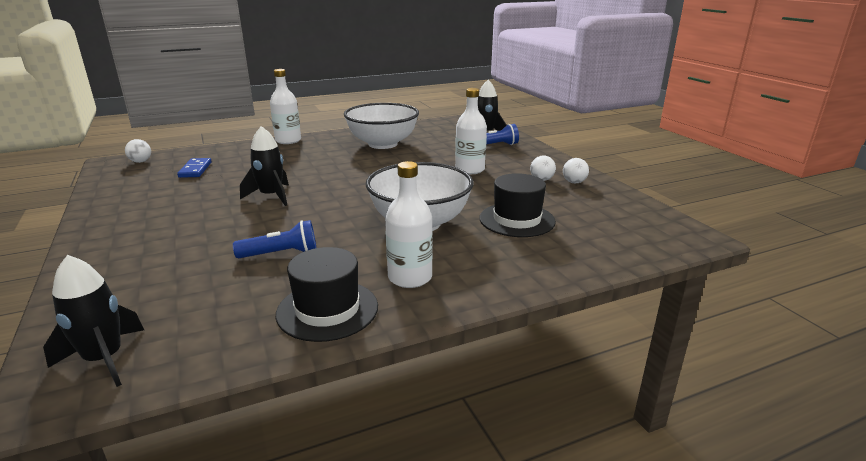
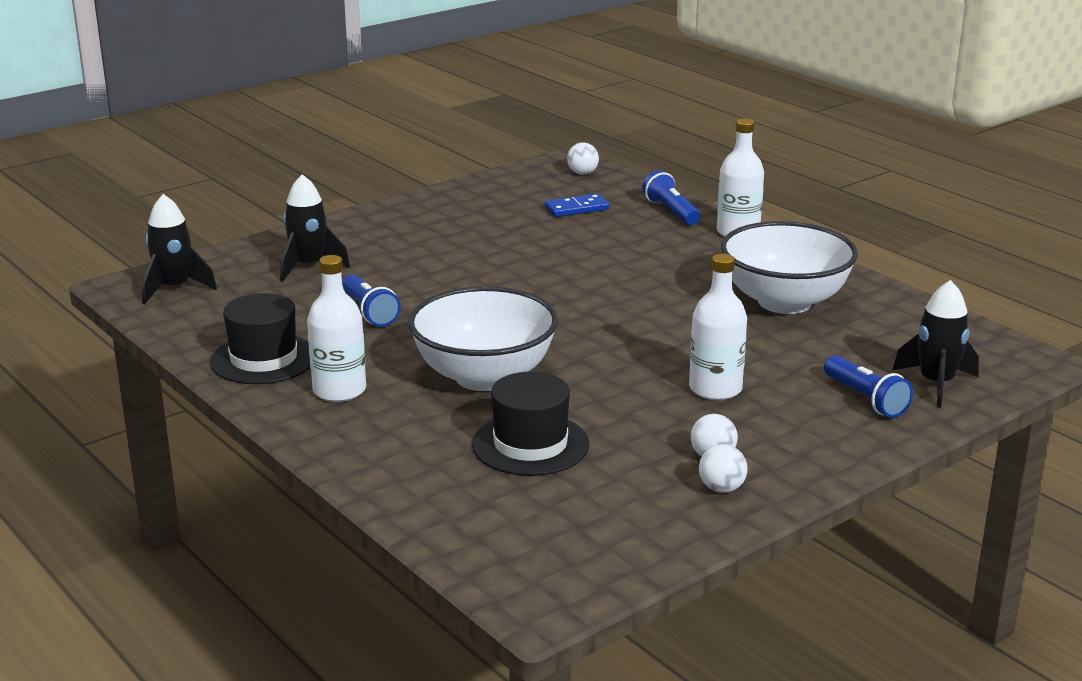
camera: 75 degrees right, 0 degrees up
black rocket [240,126,289,206] -> black rocket moved to [280,174,350,281]
none -> blue flashlight [642,170,700,225]

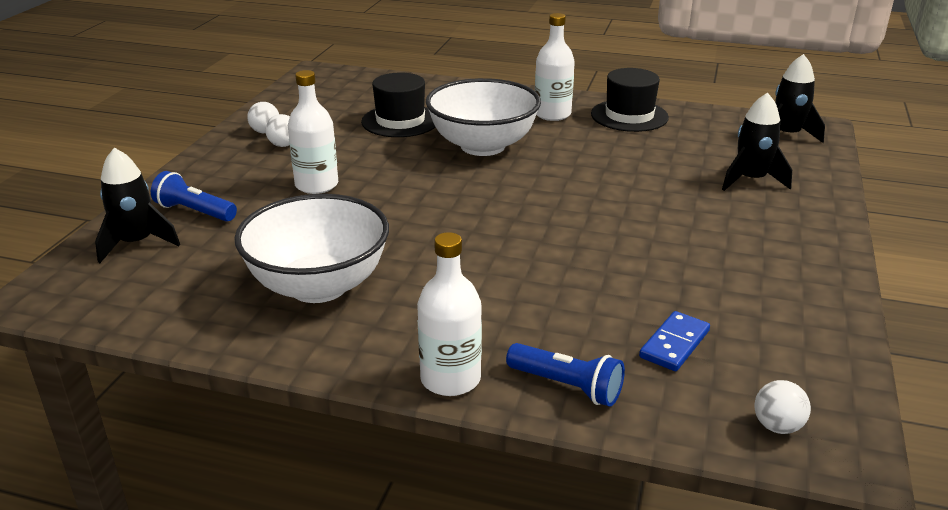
camera: 145 degrees right, 5 degrees up
blue flashlight [342,274,401,327] -> none

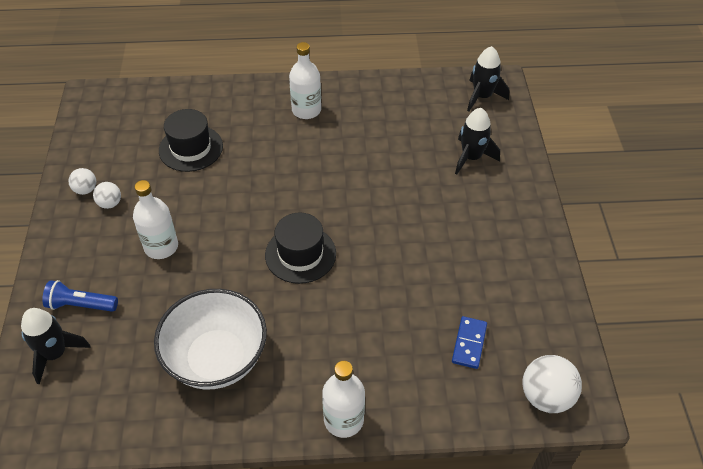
camera: 20 degrees left, 20 degrees up
white bowl [426,78,541,156] -> none
blue flashlight [506,343,625,407] -> none
black hat [591,68,669,132] -> black hat moved to [265,213,336,284]
white ball [754,380,811,434] -> white ball [523,355,582,413], size x1.77

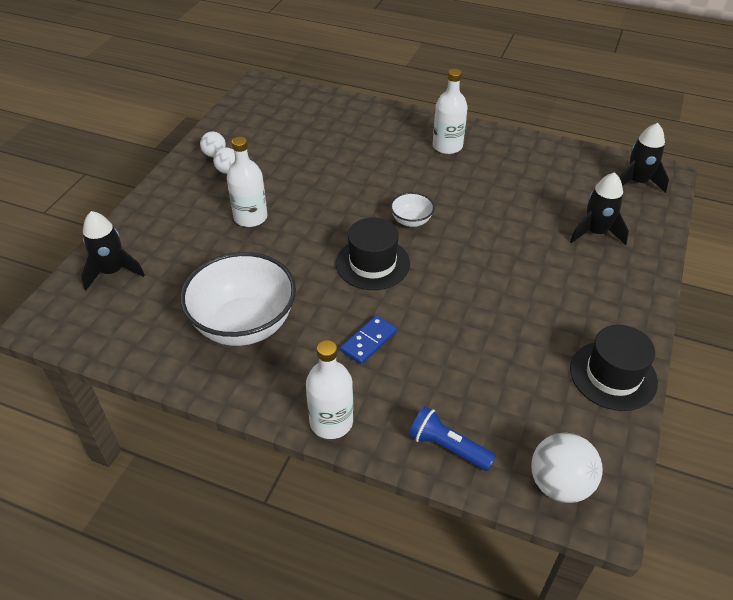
camera: 25 degrees right, 5 degrees down
blue flashlight [42,280,118,312] -> blue flashlight moved to [409,406,496,471]
black hat [159,109,223,172] -> black hat moved to [570,325,658,411]
blue domino [452,316,487,369] -> blue domino moved to [340,315,397,365]
none -> white bowl [390,192,435,227]

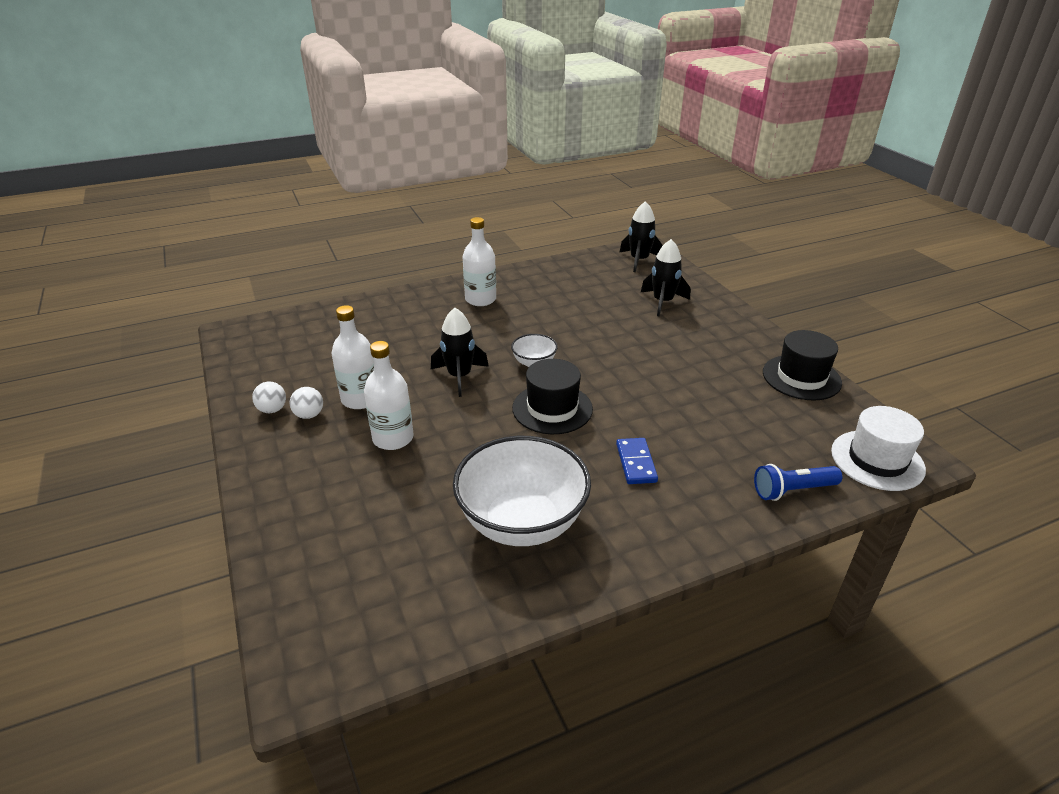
camera: 45 degrees left, 10 degrees down
black rocket [81,211,145,291] -> black rocket moved to [431,308,489,397]
white bottle [306,340,353,439] -> white bottle moved to [331,305,374,409]
white ball [531,433,603,503] -> white hat [831,406,926,491]

